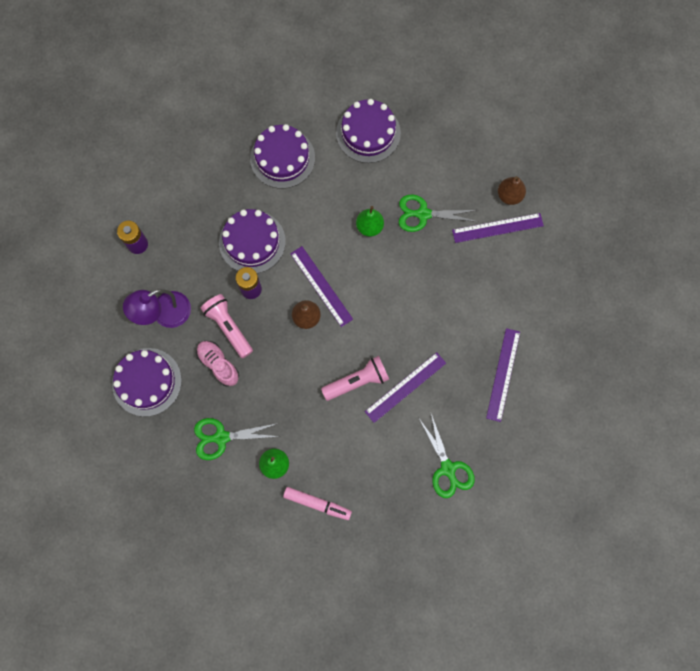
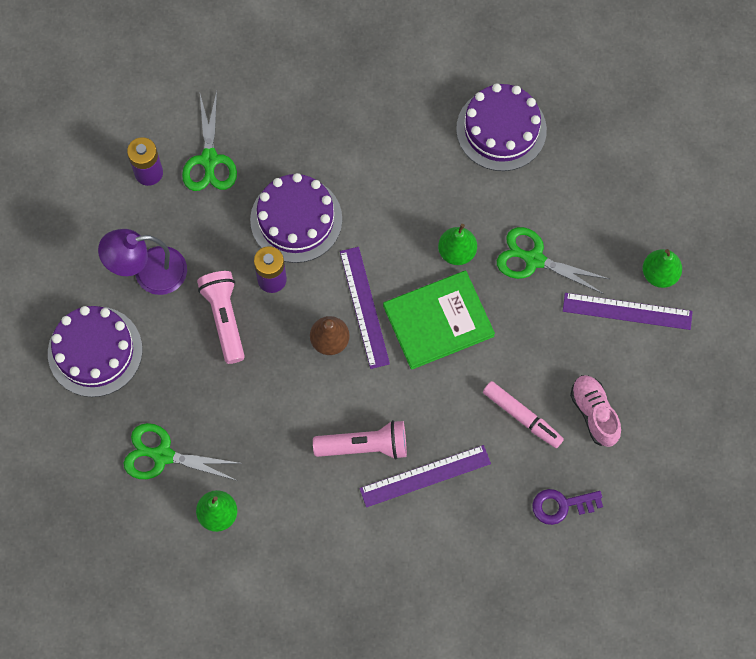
camera: 20 degrees right, 5 degrees down
pink shoe [196,341,239,387] -> pink shoe moved to [570,375,621,447]
purple cake [250,124,315,189] -> none
pink marker [283,487,352,520] -> pink marker moved to [483,381,564,448]
green scissors [418,414,475,498] -> green scissors moved to [182,91,237,191]
purple ruler [486,328,520,422] -> purple key [532,489,603,525]
brown pear [498,176,526,205] -> green pear [643,249,682,288]
none -> green book [383,271,495,370]

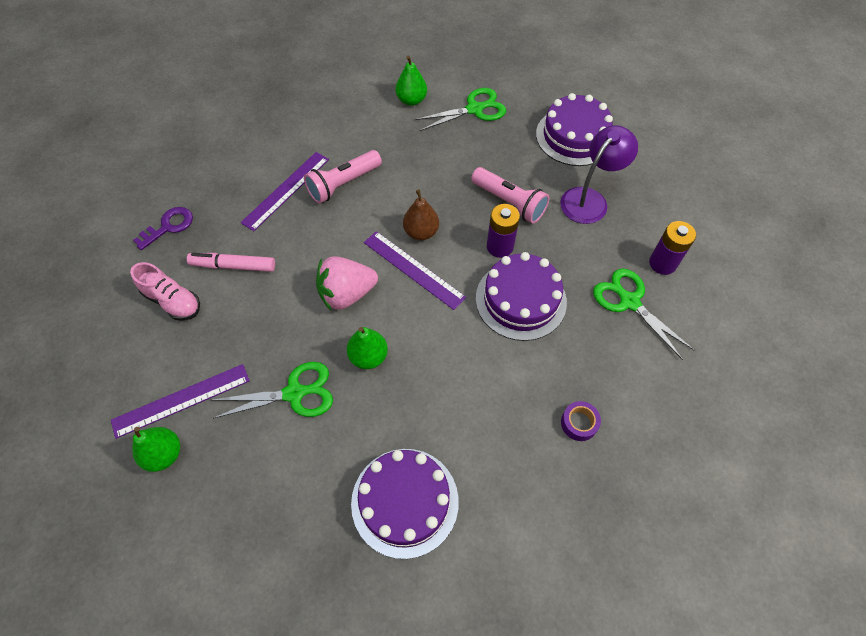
camera: 145 degrees right, 10 degrees down
green book [383,271,495,370] -> pink strawberry [316,256,378,311]
none -> purple tape [561,401,601,441]

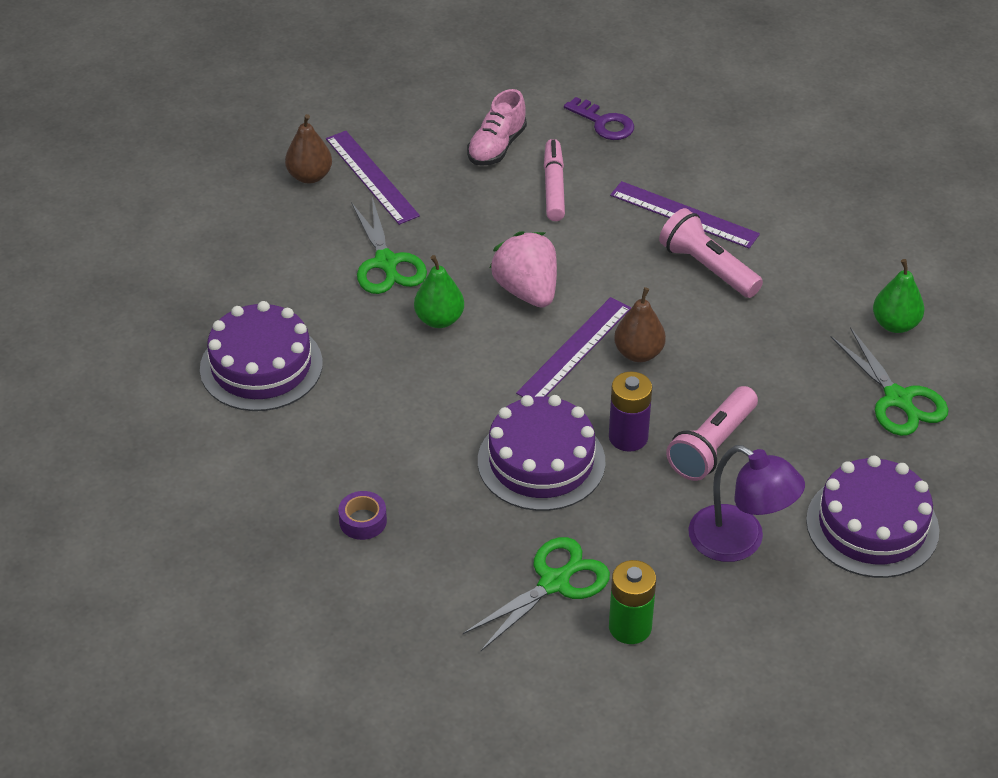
camera: 85 degrees right, 15 degrees down
green pear [132,427,180,472] -> brown pear [285,114,332,183]
purple battery [649,221,696,275] -> green battery [609,560,656,644]

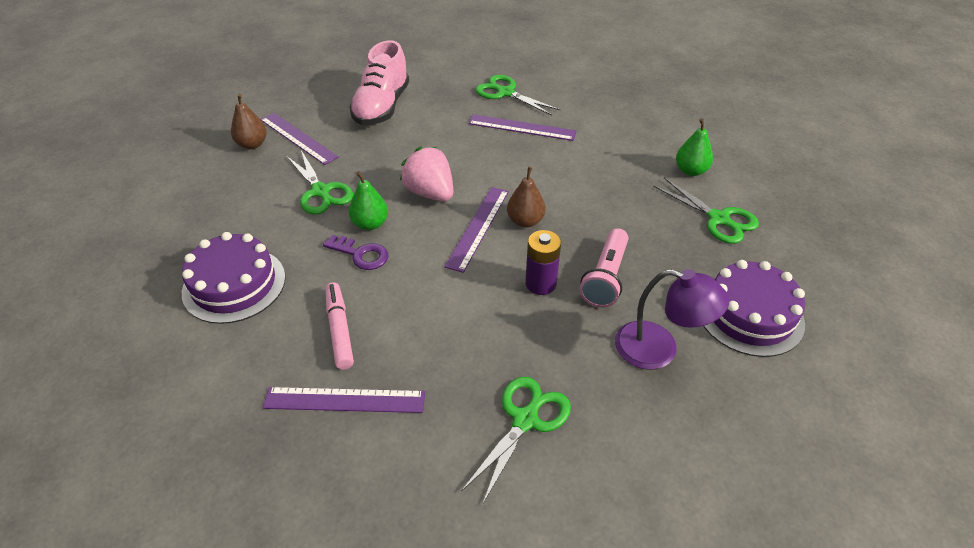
camera: 15 degrees left, 0 degrees up
purple tape [338,491,387,540] -> purple ruler [263,387,425,413]
pink shoe [467,89,527,166] -> pink shoe [349,40,409,125], size x1.60
purple cake [478,395,605,511] -> none
pink marker [544,139,565,221] -> pink marker moved to [325,282,354,370]
purple key [564,97,634,140] -> purple key moved to [323,235,388,270]
green battery [609,560,656,644] -> none
pink flashlight [659,208,763,298] -> none
none -> green scissors [475,75,560,116]

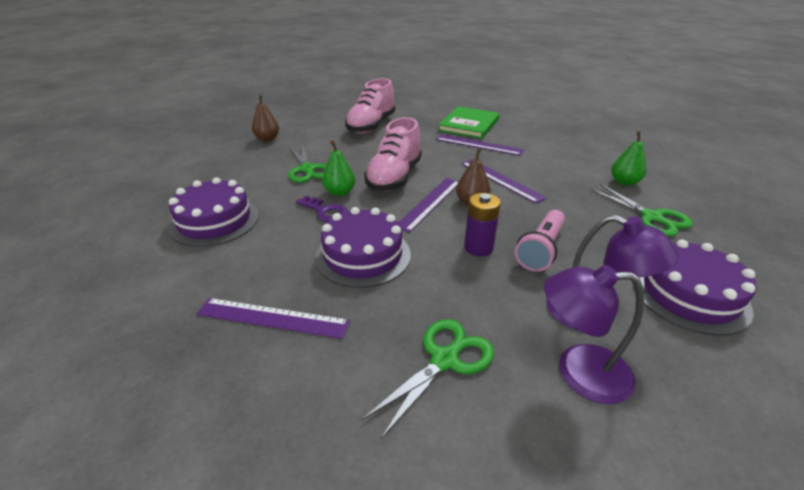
camera: 10 degrees right, 10 degrees down
purple ruler [260,113,339,165] -> purple ruler moved to [461,159,547,204]
pink marker [325,282,354,370] -> none
pink strawberry [400,147,453,201] -> pink shoe [364,117,422,191]
green scissors [475,75,560,116] -> green book [438,106,500,139]
none -> purple cake [315,207,411,288]
none -> purple lamp [544,265,644,404]

